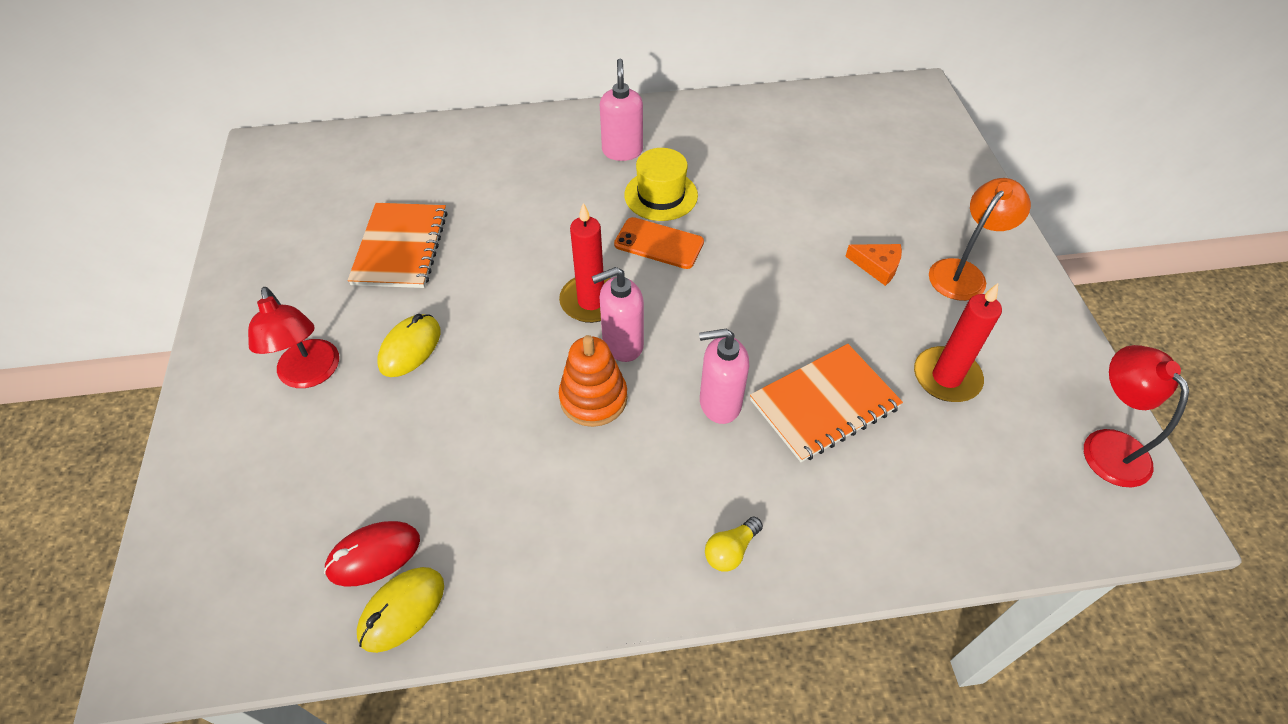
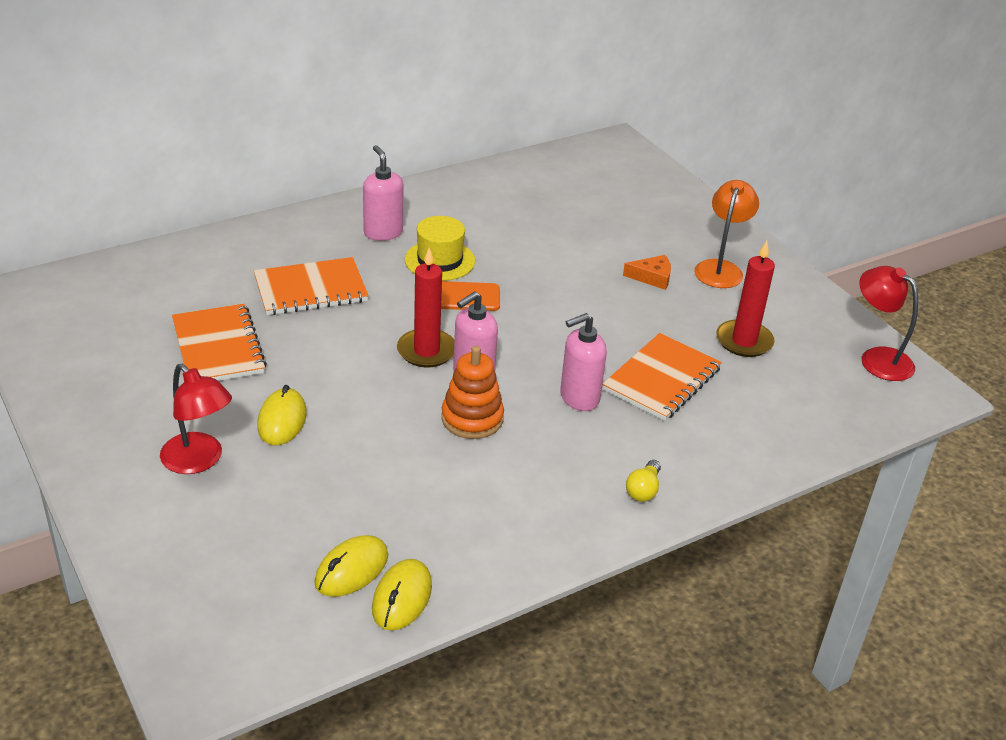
camera: 25 degrees left, 15 degrees down
red mouse [324,521,420,587] -> yellow mouse [315,535,388,597]
none -> orange notebook [254,257,369,315]

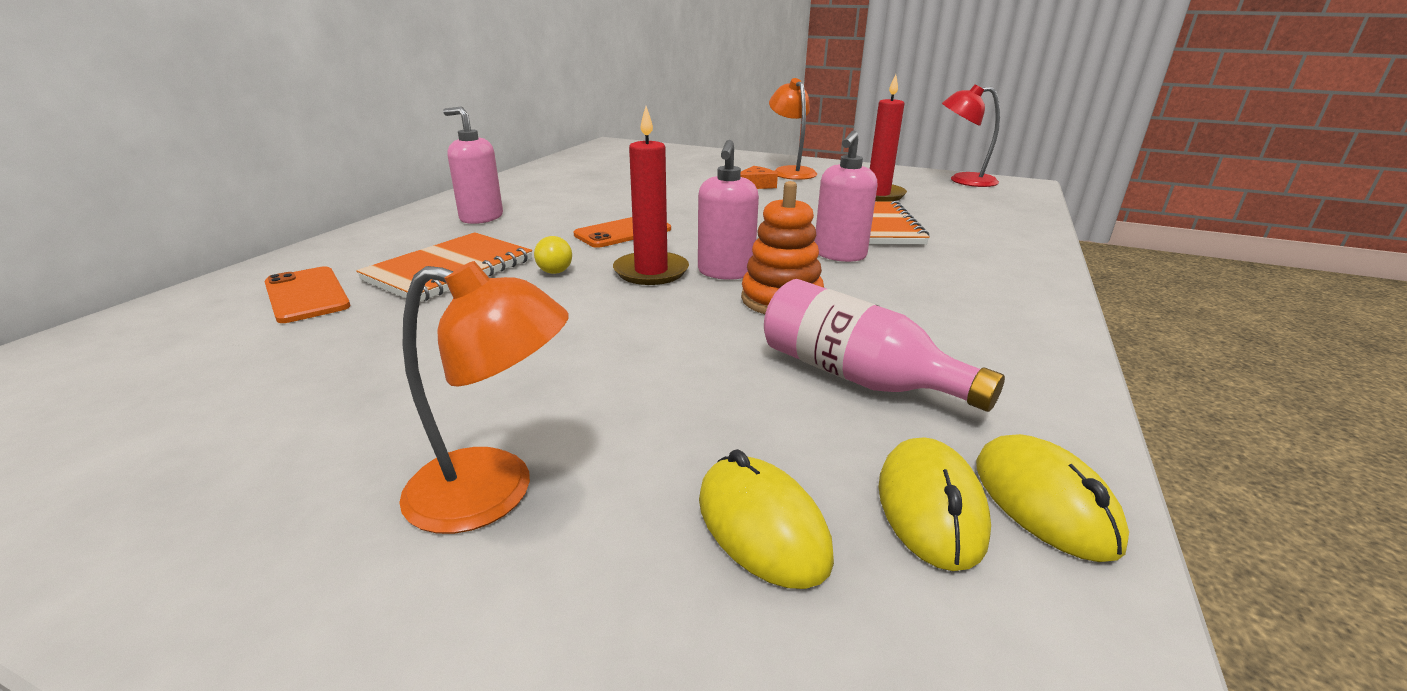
camera: 35 degrees left, 10 degrees down
red lamp [160,364,232,474] -> orange lamp [399,261,569,534]
orange notebook [172,304,267,381] -> none
yellow mouse [257,385,307,445] -> yellow mouse moved to [699,449,834,589]
yellow hat [405,216,475,281] -> none
yellow light bulb [626,460,661,502] -> yellow light bulb moved to [534,236,572,274]
none -> orange phone [265,266,350,323]
none -> pink bottle [764,279,1005,412]

